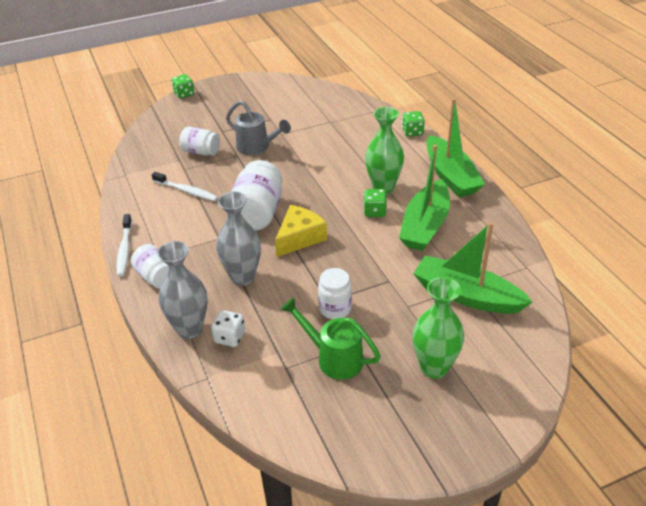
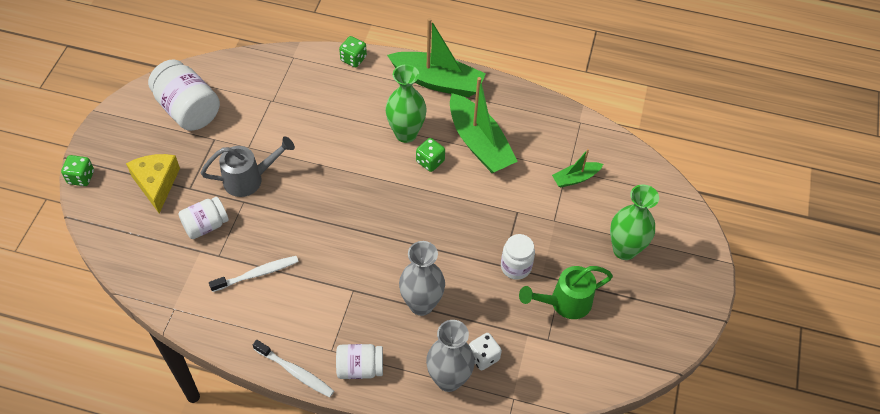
camera: 55 degrees left, 15 degrees up
white jar [227,160,282,231] -> white jar moved to [148,59,220,131]
yellow cheese [275,205,327,257] -> yellow cheese moved to [126,154,180,214]
green boat [413,222,533,314] -> green boat [552,149,603,188], size x0.51

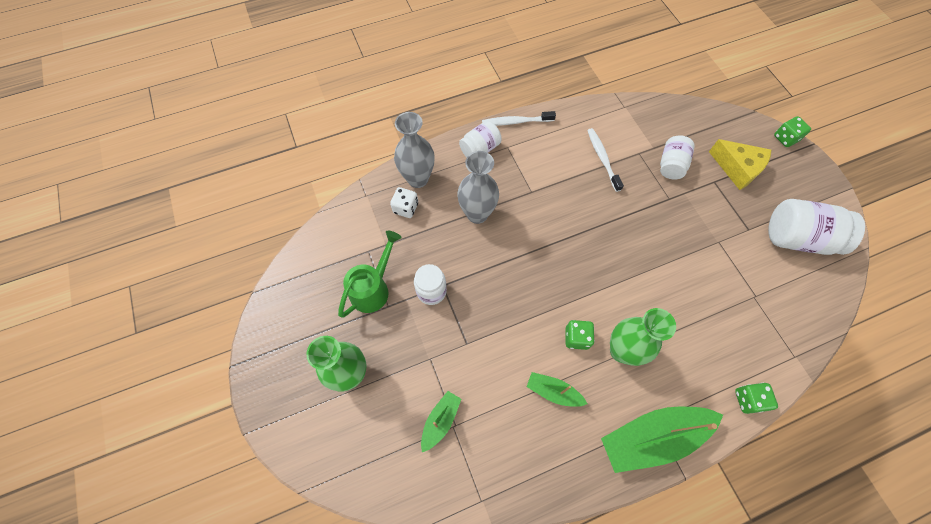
camera: 145 degrees right, 10 degrees up
grey watering can [201,136,295,197] -> none
white toothbrush [209,256,299,292] -> white toothbrush turned 135 degrees clockwise [587,128,624,192]
green boat [450,77,518,173] -> green boat [527,372,587,407], size x0.51

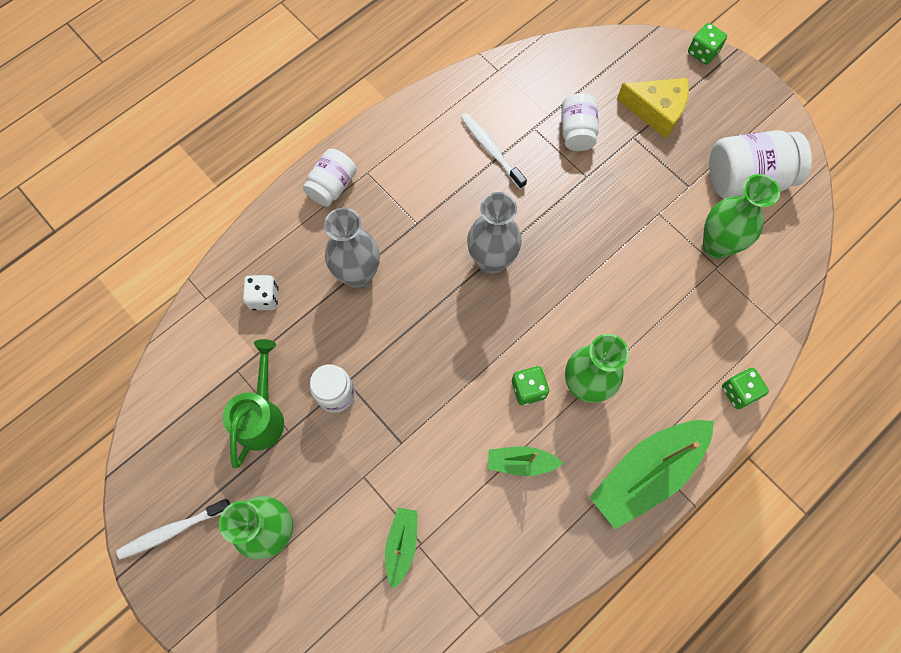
camera: 20 degrees left, 5 degrees up
grey vase [394,112,435,188] -> grey vase moved to [467,192,522,275]
white toothbrush [482,111,556,126] -> white toothbrush moved to [116,499,230,559]
none -> green vase [703,174,780,259]

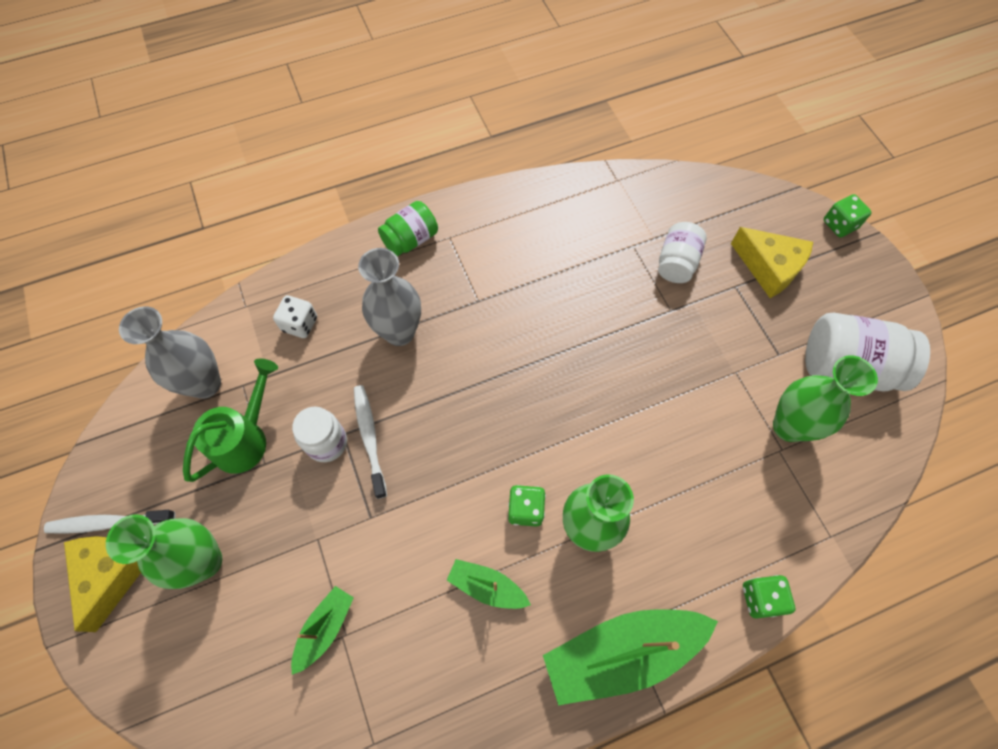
camera: 20 degrees right, 5 degrees down
white jar [303,149,357,207] -> green jar [378,201,438,256]
white toothbrush [461,113,527,189] -> white toothbrush moved to [354,385,387,499]
grey vase [467,192,522,275] -> grey vase moved to [119,306,221,399]
none -> yellow cheese [64,536,141,632]

